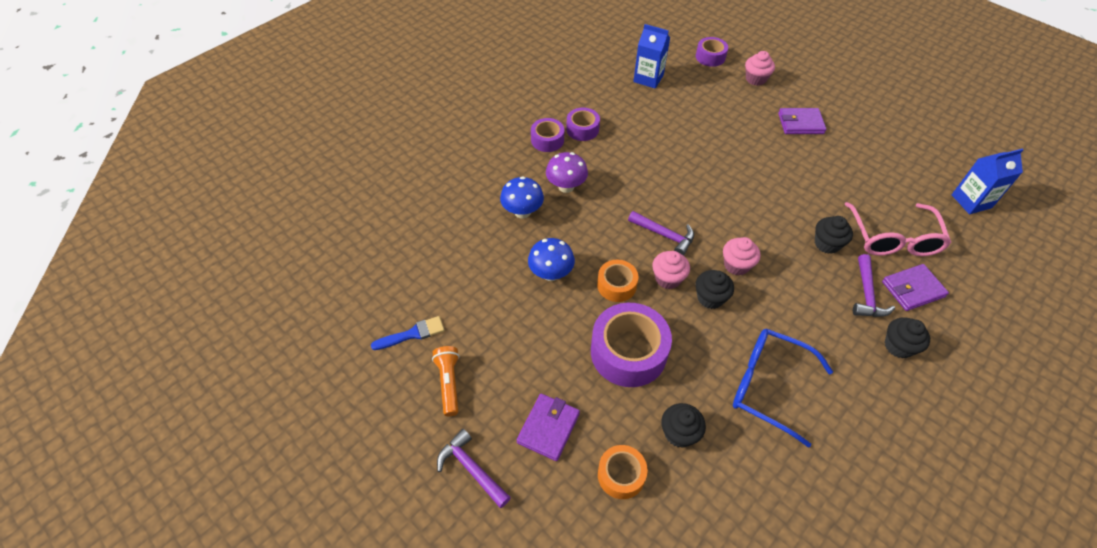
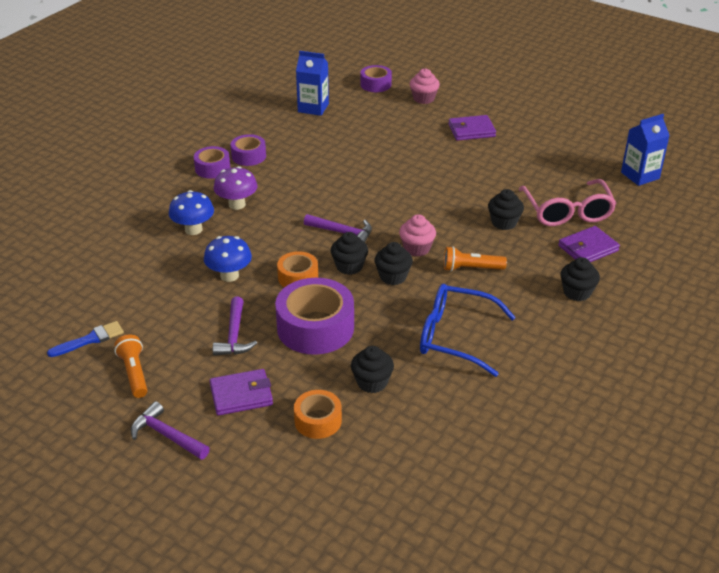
camera: 10 degrees left, 15 degrees down
purple wallet [517,394,580,461] -> purple wallet turned 60 degrees clockwise [210,369,273,415]
pink cupcake [652,251,690,289] -> black cupcake [331,232,368,275]
purple hammer [853,254,895,317] -> purple hammer moved to [213,297,257,356]
none -> orange flashlight [444,246,507,272]

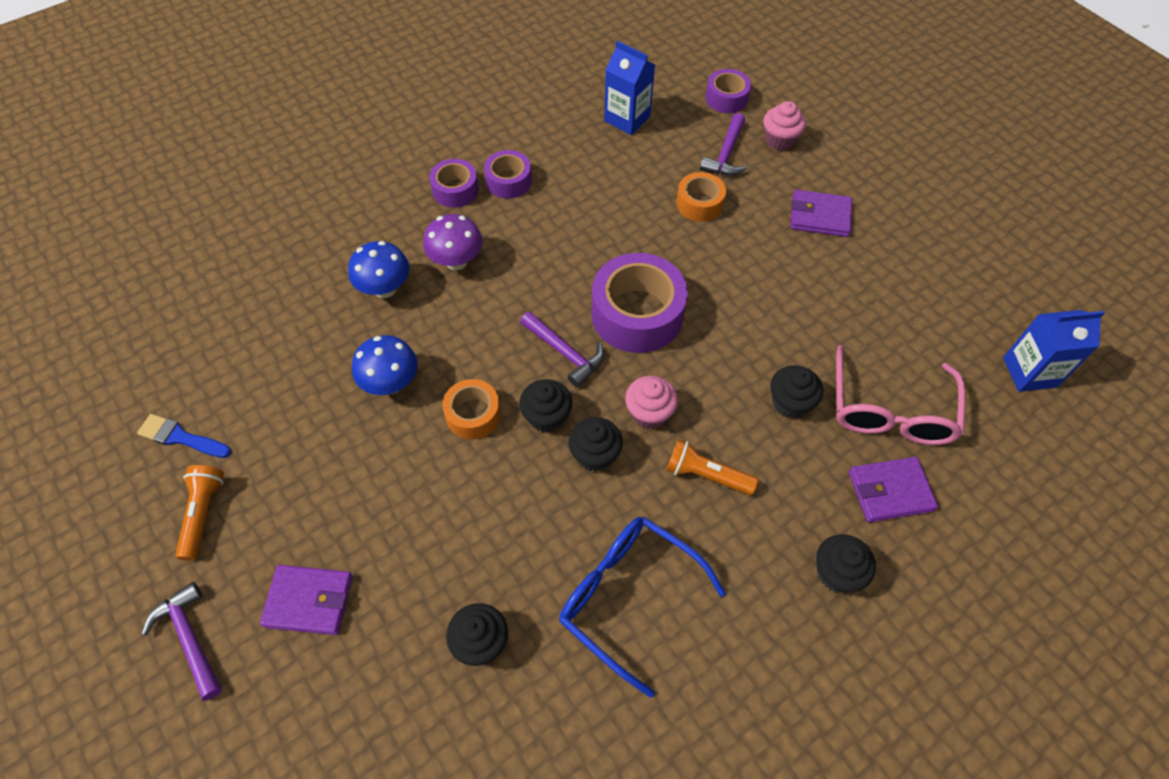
camera: 20 degrees right, 20 degrees up
blue brush [47,321,124,357] -> blue brush turned 150 degrees counterclockwise [137,414,231,458]
purple hammer [213,297,257,356] -> purple hammer moved to [700,113,747,176]
purple tape [275,278,354,355] -> purple tape moved to [591,253,688,353]
orange tape [294,390,342,439] -> orange tape moved to [676,172,726,222]

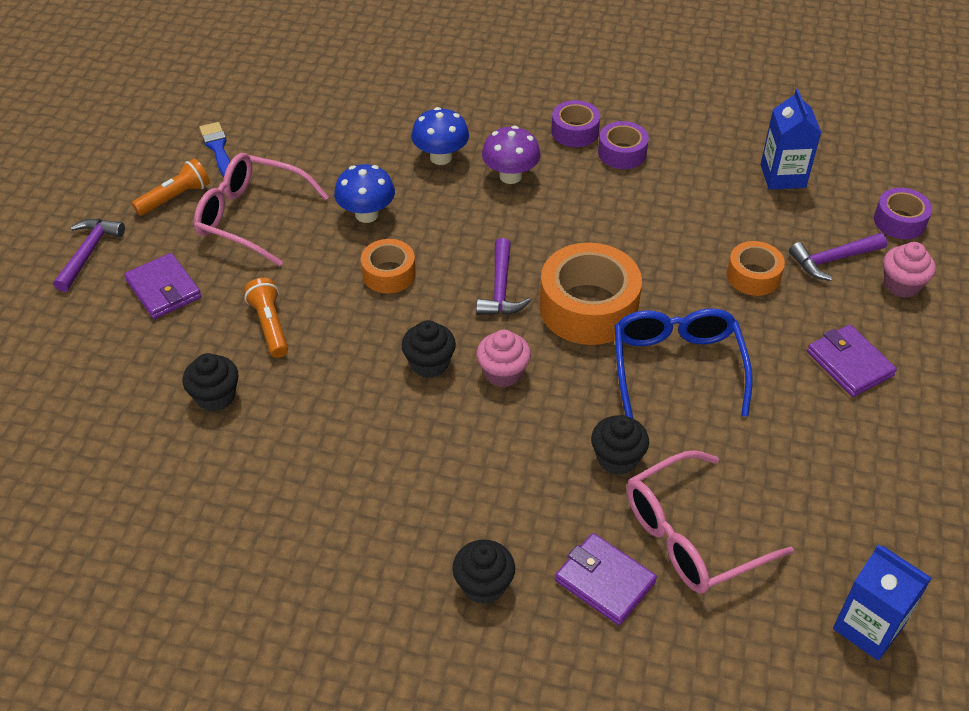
camera: 50 degrees right, 10 degrees down
black cupcake [519,379,572,433] -> none
blue glasses [559,516,726,698] -> blue glasses moved to [614,308,753,418]
purple tape [591,253,688,353] -> orange tape [539,242,642,345]
orange flashlight [666,439,758,495] -> orange flashlight moved to [244,278,288,358]
none -> pink glasses [194,153,329,266]

